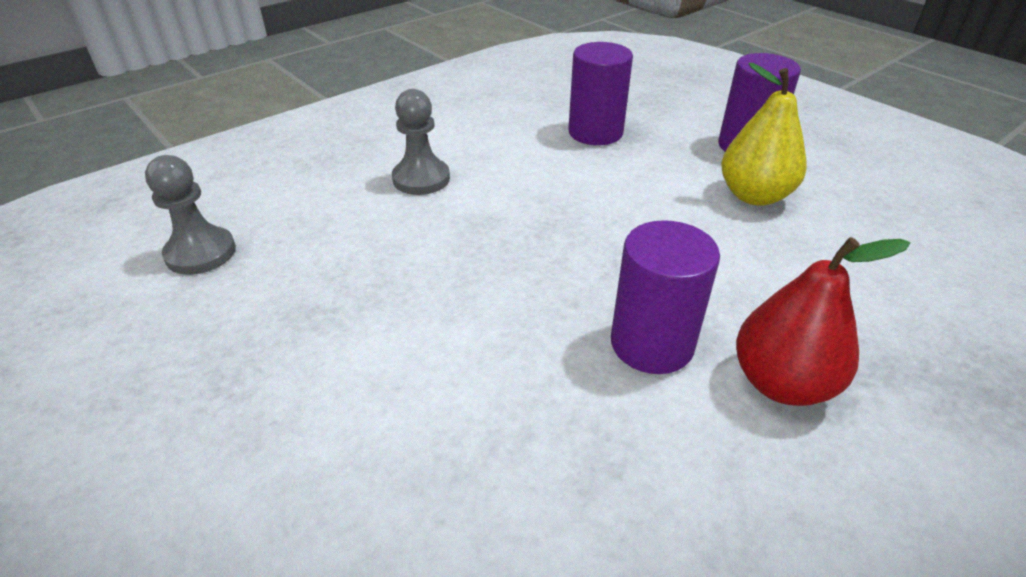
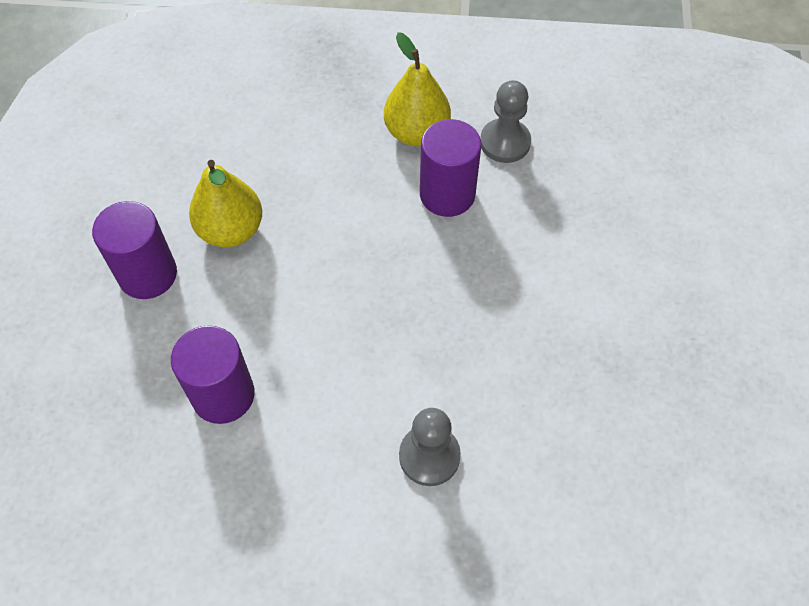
camera: 135 degrees left, 20 degrees up
grey pawn [145,155,236,275] -> grey pawn moved to [480,80,531,163]
red pear [736,237,910,406] -> yellow pear [384,32,451,146]

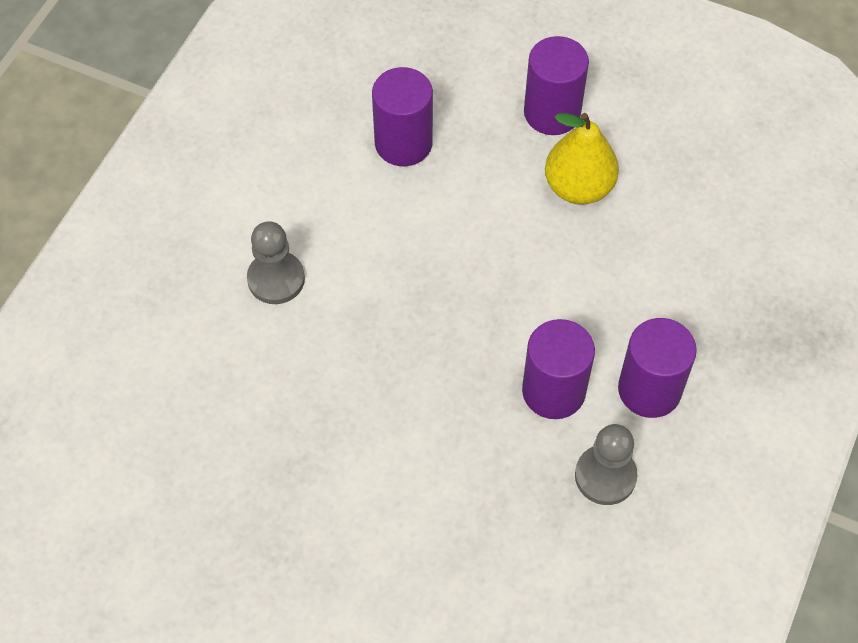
camera: 110 degrees right, 0 degrees up
yellow pear [384,32,451,146] -> purple cylinder [618,318,697,418]

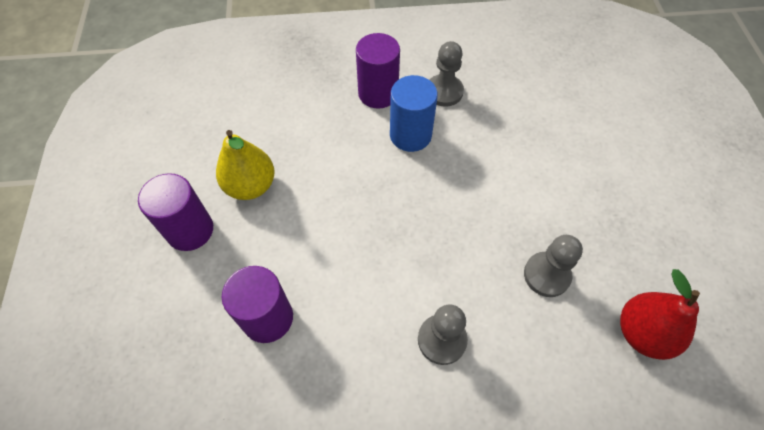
camera: 120 degrees left, 0 degrees up
purple cylinder [522,319,595,419] -> blue cylinder [390,75,438,152]
none -> grey pawn [524,235,583,297]
none -> red pear [620,269,700,360]

